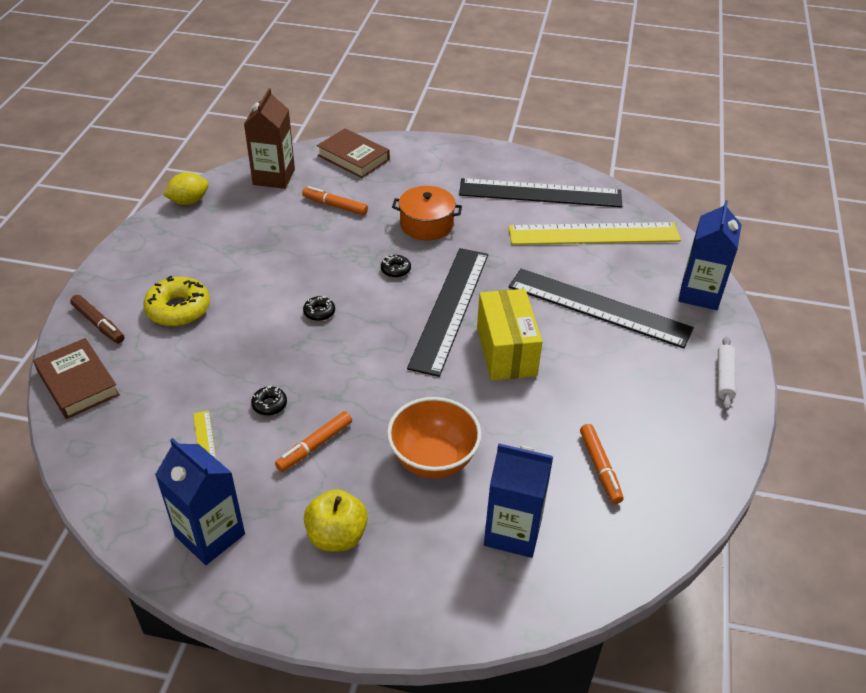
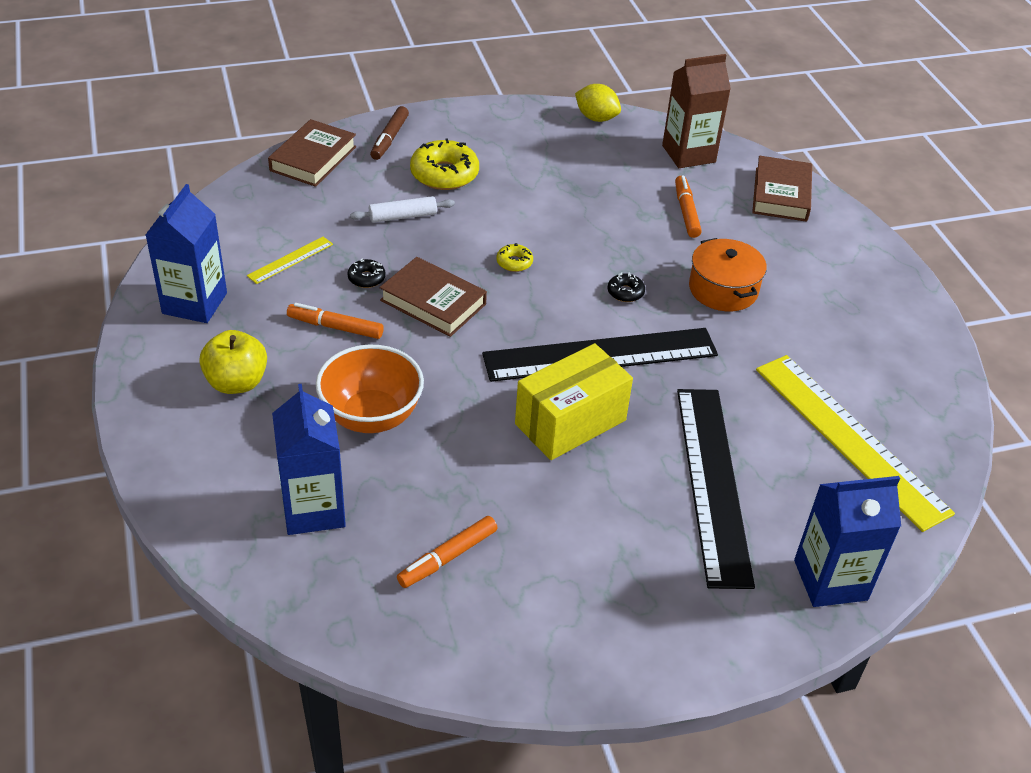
camera: 60 degrees right, 0 degrees up
black donut [303,296,335,321] -> yellow donut [496,243,533,272]
black ruler [459,178,622,207] -> none
white rolling pin [718,336,736,410] -> white rolling pin moved to [350,196,455,223]
none -> brown book [380,257,487,337]

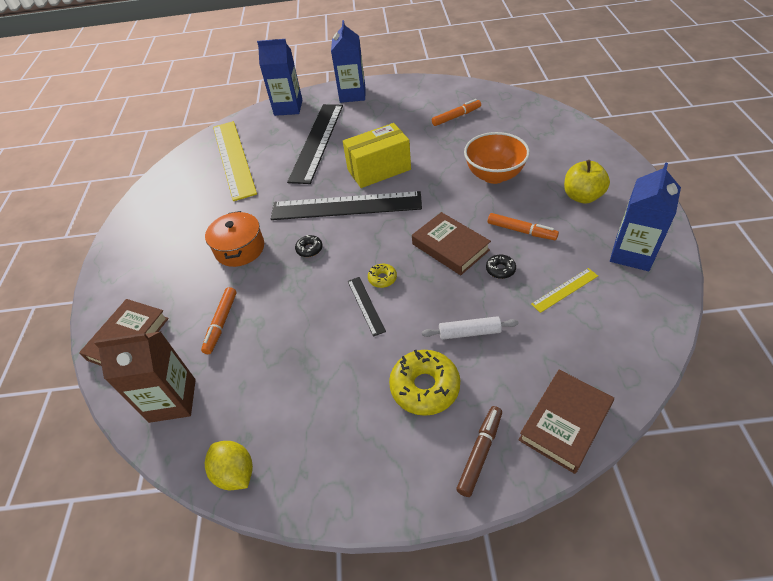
camera: 160 degrees left, 5 degrees up
blue carton [272,384,346,535] -> blue carton moved to [331,20,365,103]
none -> black ruler [348,277,386,337]

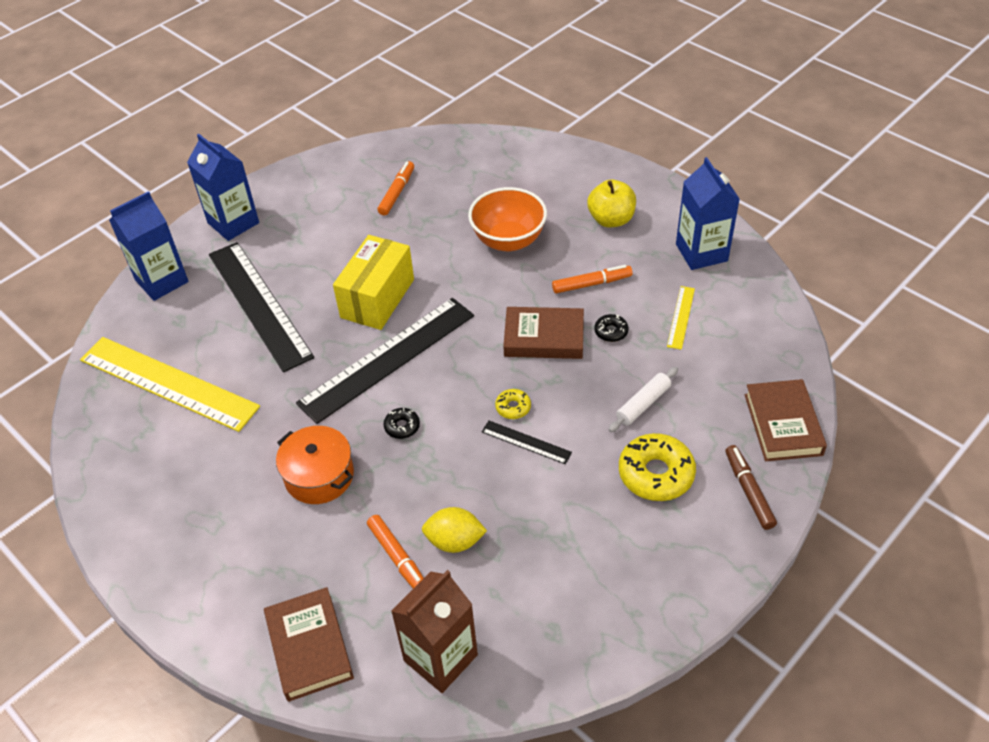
camera: 45 degrees left, 0 degrees up
yellow lemon [205,441,253,490] -> yellow lemon moved to [422,507,487,553]

